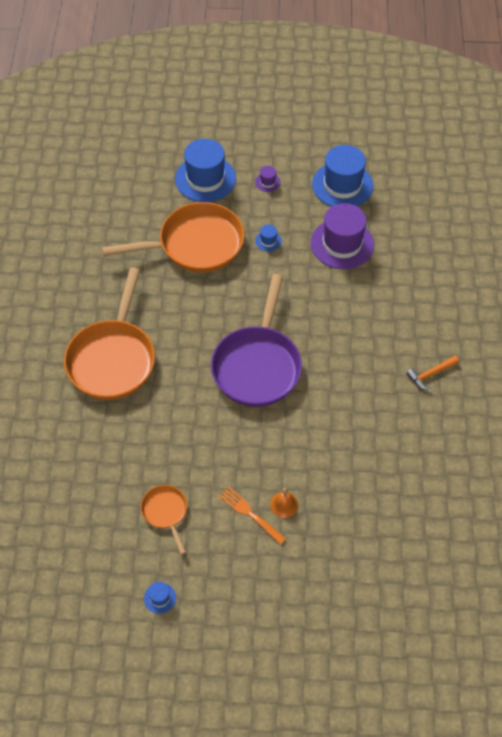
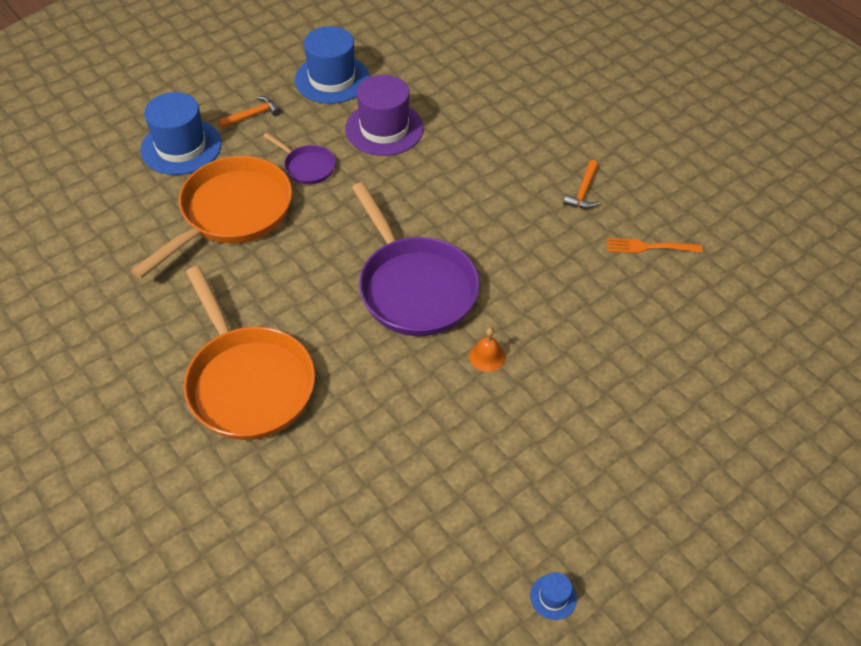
camera: 40 degrees left, 5 degrees down
orange pan [141,485,187,555] -> none
orange fork [219,487,286,545] -> orange fork moved to [606,238,702,253]
purple hat [255,166,281,192] -> orange hammer [218,96,281,129]
blue hat [255,224,282,251] -> purple pan [263,133,336,184]
orange bell [270,488,298,518] -> orange bell moved to [469,328,506,372]

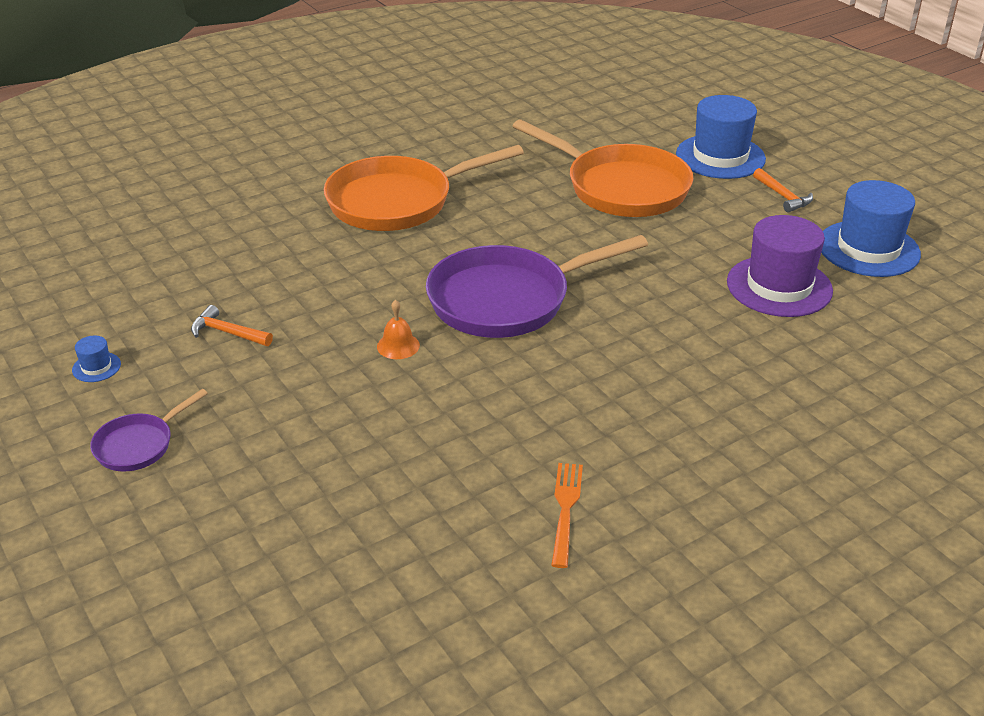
camera: 95 degrees right, 15 degrees down
purple pan [263,133,336,184] -> purple pan moved to [90,389,208,472]
orange hammer [563,160,599,209] -> orange hammer moved to [191,305,273,346]

